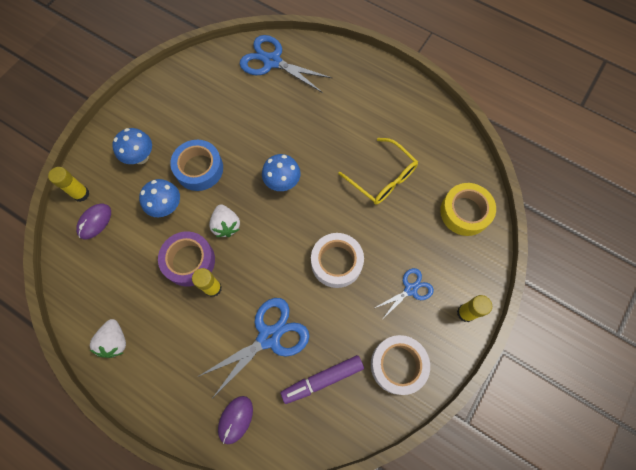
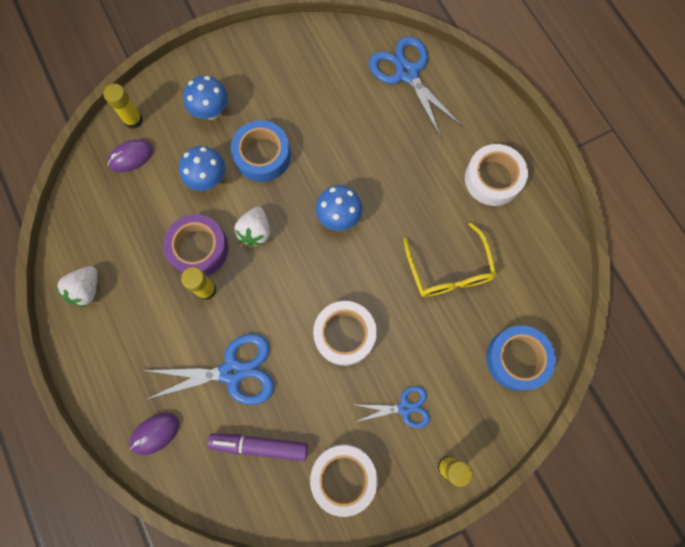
camera: 30 degrees right, 5 degrees up
yellow tape [440,183,496,236] -> blue tape [486,325,556,391]
none -> white tape [465,144,528,206]

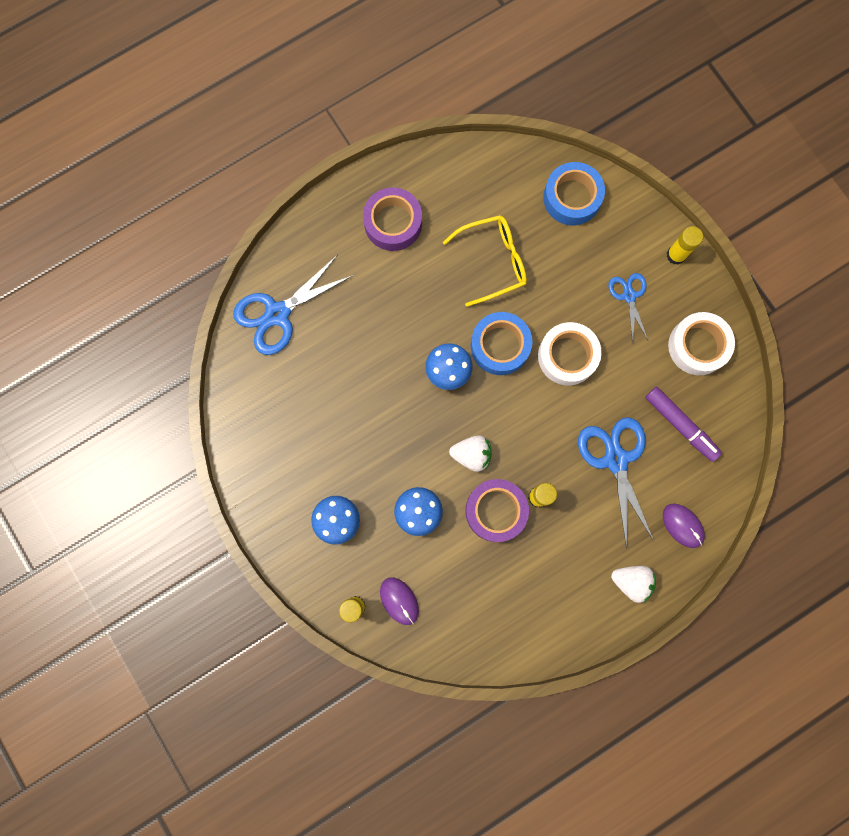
camera: 95 degrees left, 5 degrees up
white strawberry [56,266,98,307] -> white strawberry moved to [611,566,656,603]
purple marker [207,433,308,461] -> purple marker turned 45 degrees counterclockwise [645,387,722,462]
blue tape [231,120,291,182] -> blue tape moved to [471,312,532,375]
white tape [465,144,528,206] -> purple tape [363,187,422,251]

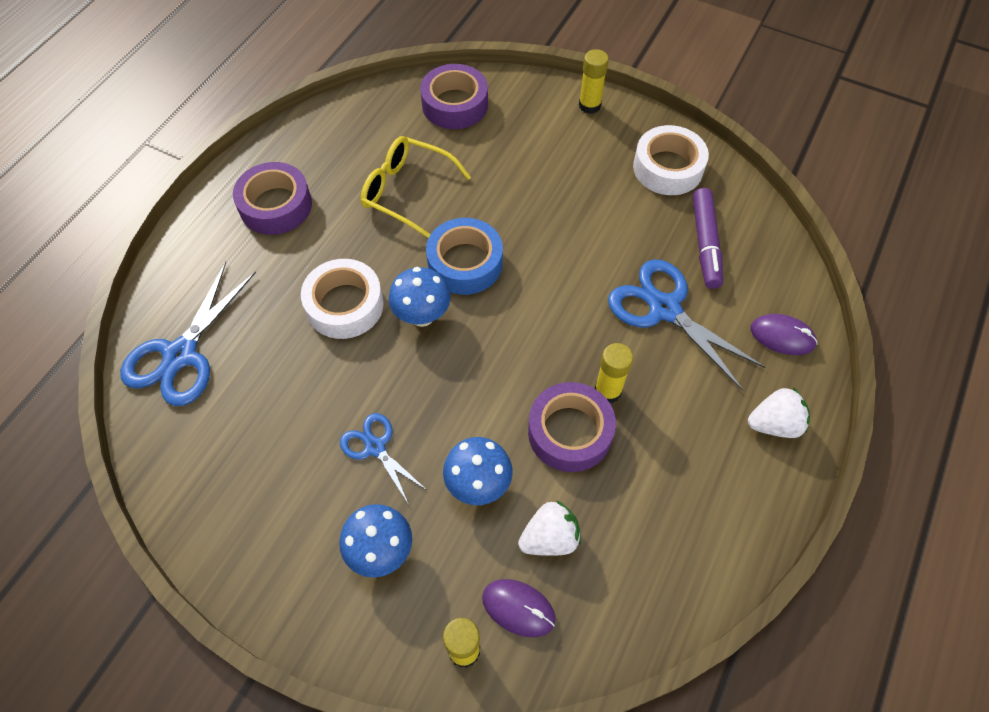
camera: 30 degrees left, 20 degrees down
yellow glasses [443,215,527,307] -> yellow glasses turned 105 degrees counterclockwise [361,136,471,238]
white strawberry [449,435,492,472] -> white strawberry moved to [518,500,581,556]
white tape [538,322,602,386] -> white tape moved to [301,259,384,339]
blue tape [543,162,605,225] -> purple tape [420,64,488,129]
blue scissors [608,273,648,342] -> blue scissors moved to [340,413,428,505]
purple marker [645,387,722,462] -> purple marker turned 75 degrees clockwise [693,188,723,289]

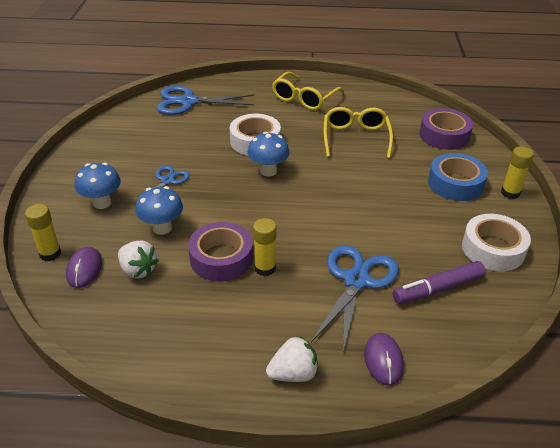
camera: 65 degrees right, 20 degrees down
purple tape [233,162,312,235] -> yellow glasses [272,72,344,110]
blue tape [426,218,503,295] -> blue tape moved to [428,153,488,201]
white strawberry [748,387,810,438] -> white strawberry turned 75 degrees counterclockwise [266,336,318,382]

